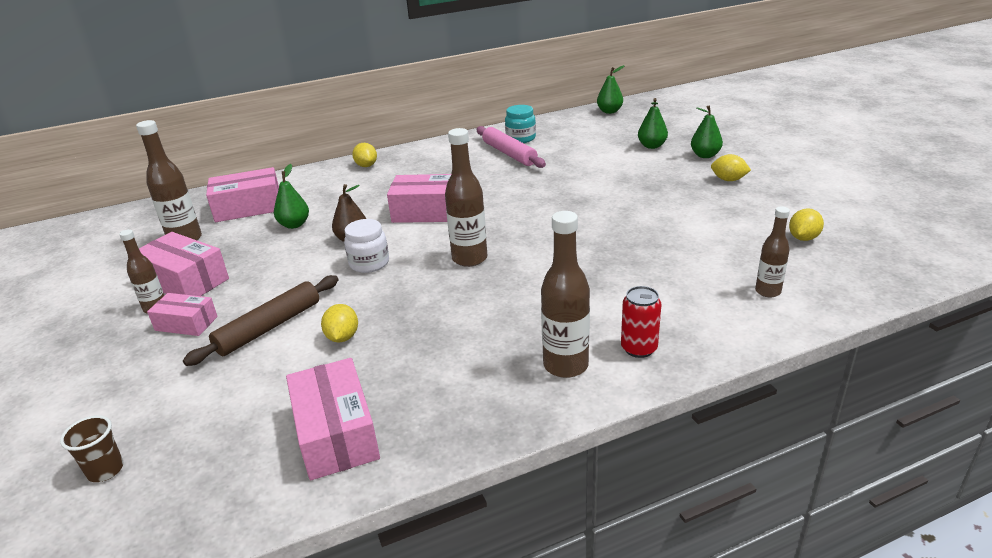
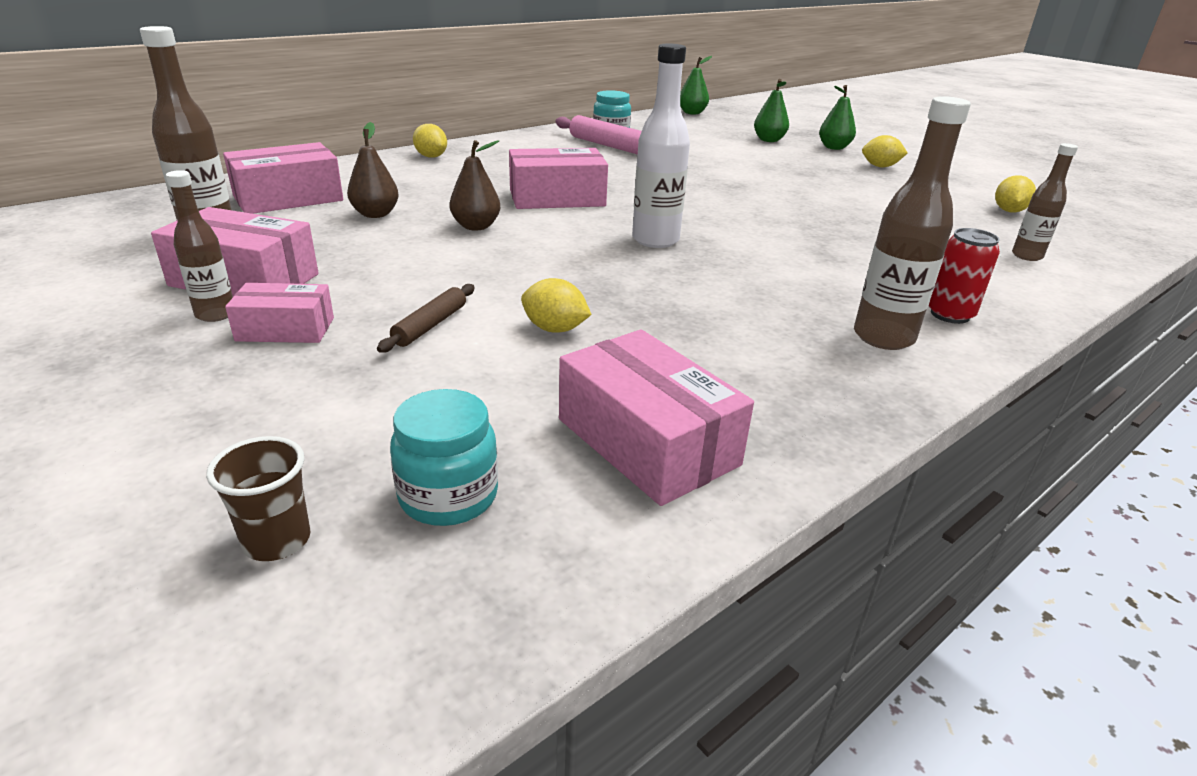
camera: 20 degrees left, 0 degrees up
brown rolling pin [183,275,339,366] -> brown rolling pin [377,284,475,353], size x0.57
green pear [274,164,309,229] -> brown pear [347,122,399,218]
yellow lemon [321,304,358,342] -> yellow lemon turned 45 degrees counterclockwise [521,278,592,332]
white jar [344,219,389,273] -> none
brown bottle [445,128,488,267] -> white bottle [632,44,690,248]
none -> turquoise jar [390,389,498,526]

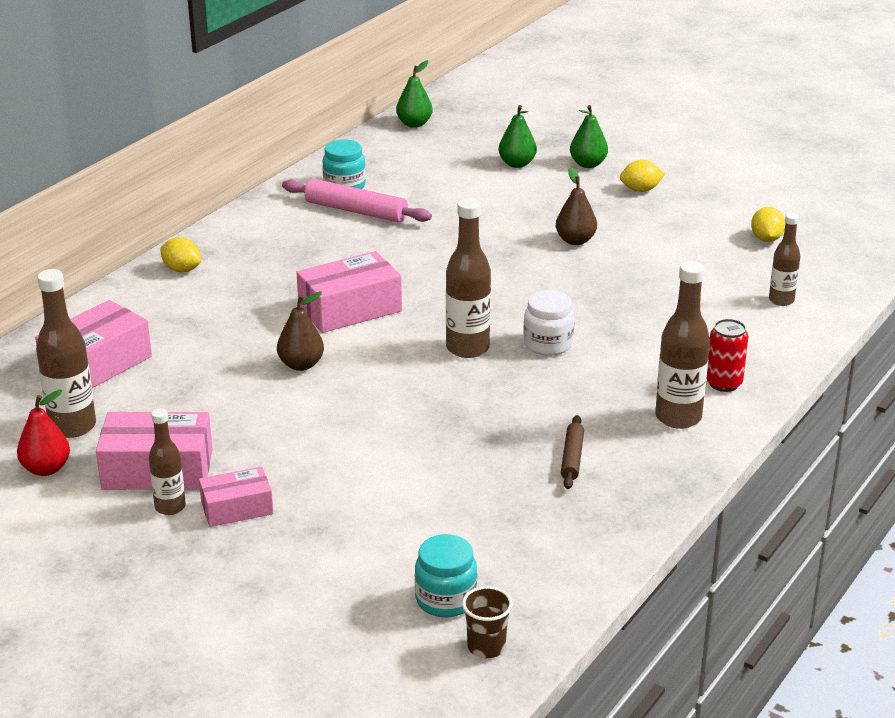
camera: 15 degrees left, 0 degrees up
brown cup [206,436,310,561] -> brown cup moved to [462,586,513,658]
brown pear [347,122,399,218] -> brown pear moved to [556,167,597,245]
brown rolling pin [377,284,475,353] -> brown rolling pin moved to [561,415,584,489]
yellow lemon [521,278,592,332] -> none
pink box [559,330,754,506] -> none
white bottle [632,44,690,248] -> brown bottle [446,198,491,358]
none -> red pear [17,390,70,476]
none -> white jar [523,290,574,356]

